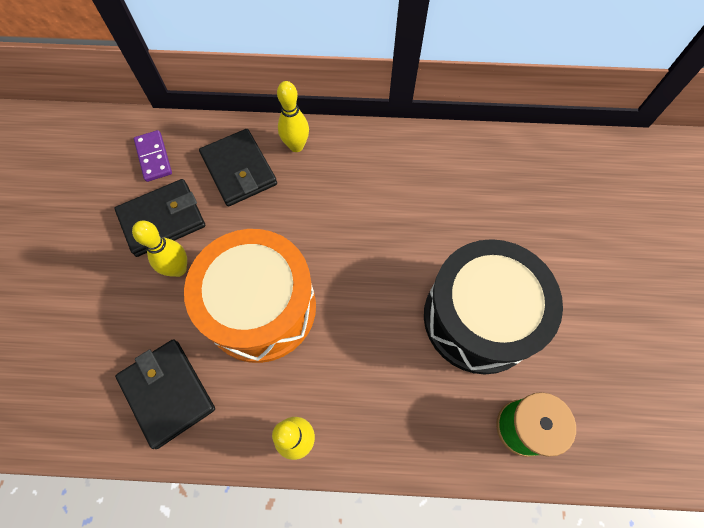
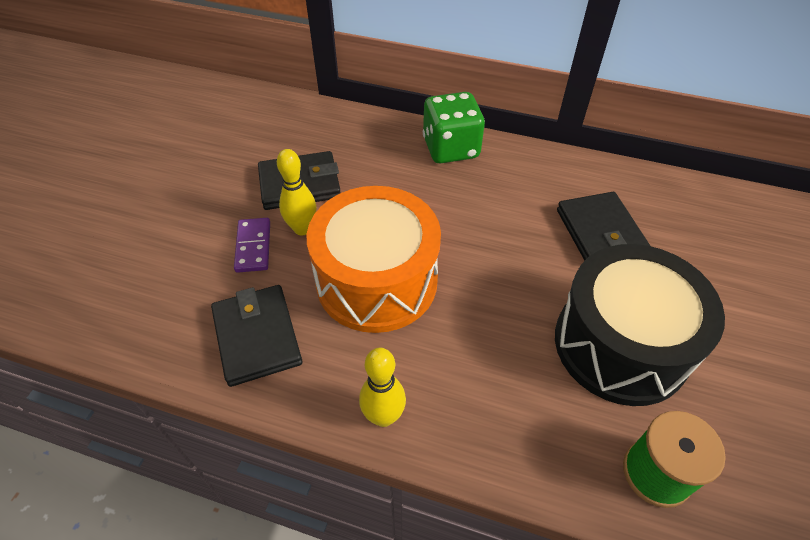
camera: 15 degrees right, 15 degrees down
purple domino [134,130,172,182] -> purple domino moved to [234,218,270,273]
black wallet [199,129,277,206] -> black wallet moved to [557,192,650,261]
yellow bowling pin [277,81,309,152] -> green dice [423,92,485,163]

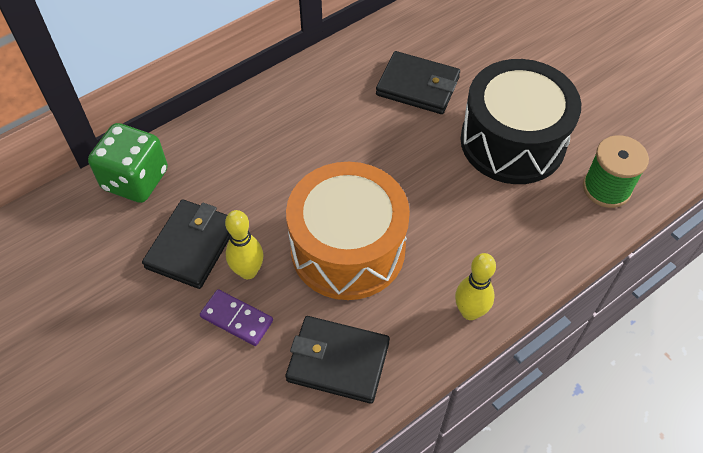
camera: 55 degrees left, 5 degrees up
green dice [423,92,485,163] -> green dice moved to [88,123,168,203]

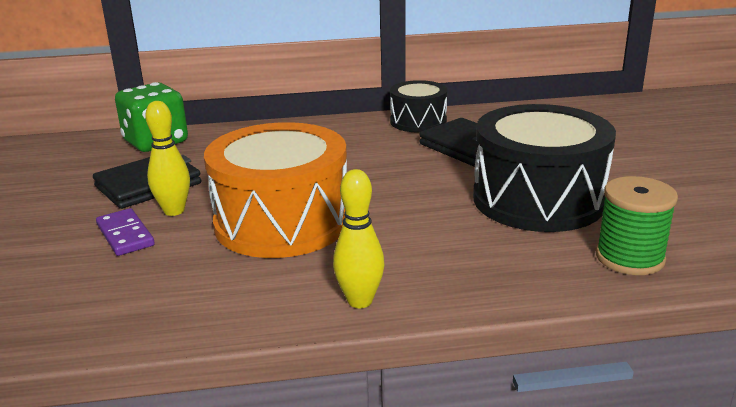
camera: 30 degrees right, 30 degrees down
black wallet [286,316,390,404] -> none
none -> black drum [390,80,448,132]

